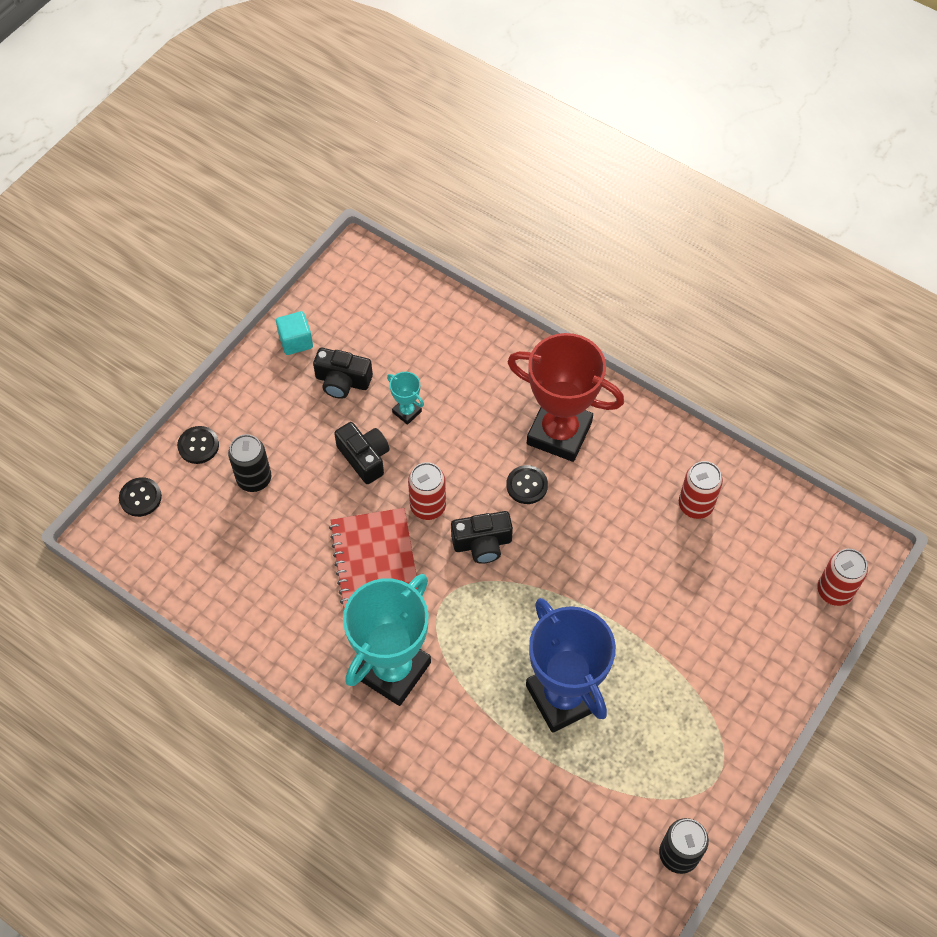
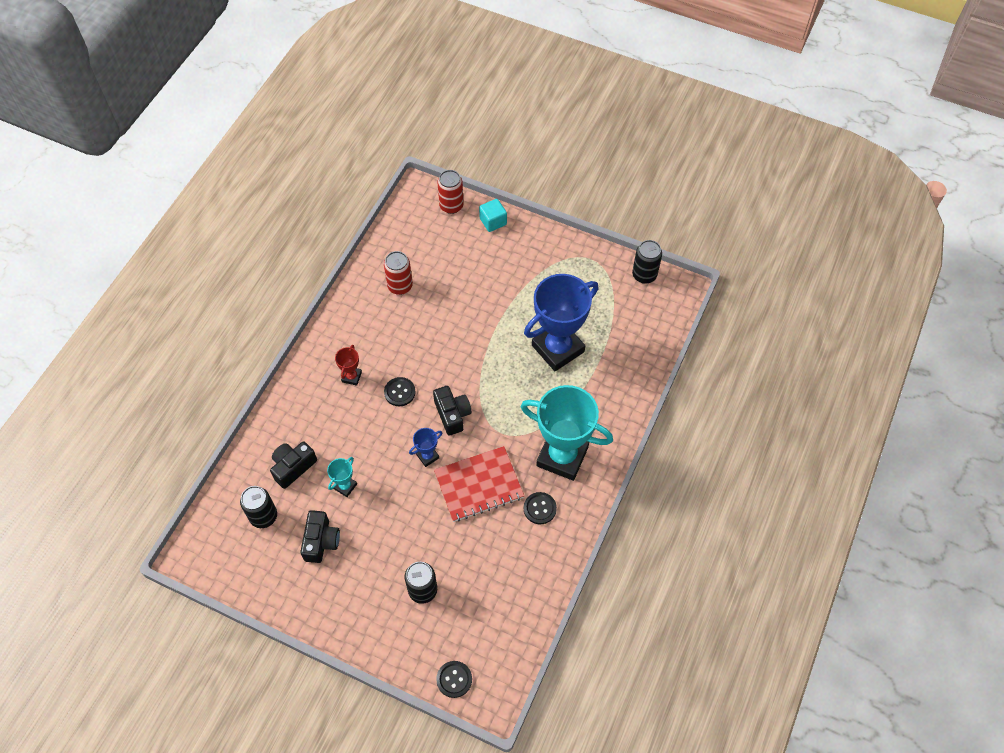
camera: 100 degrees left, 0 degrees up
black button [177,426,219,464] -> black button moved to [524,492,557,524]
turquoise cube [276,311,313,355] -> turquoise cube moved to [479,199,507,232]
black camera [334,422,390,484] -> black camera moved to [270,441,317,489]
red can [408,462,446,520] -> blue trophy [409,428,442,467]
red trophy [508,333,624,462] -> red trophy [335,345,362,386], size x0.42
none -> black can [240,486,277,528]

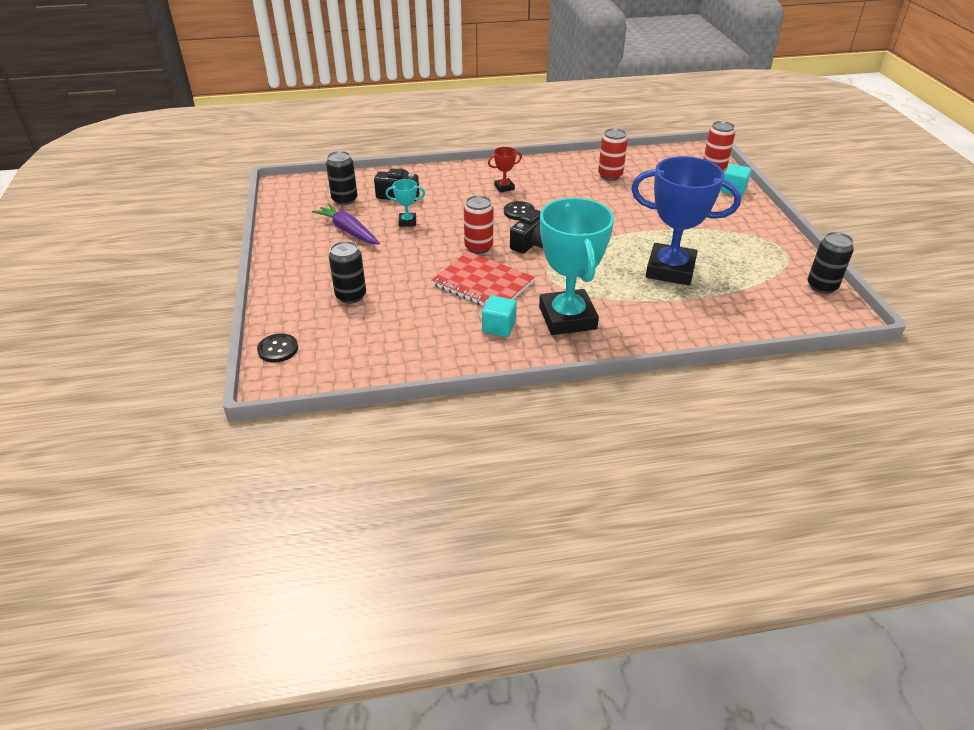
camera: 55 degrees right, 20 degrees down
black camera [300,510,340,563] -> purple carrot [312,203,380,245]
blue trophy [409,428,442,467] -> red can [464,195,493,254]
black button [524,492,557,524] -> turquoise cube [482,296,517,337]

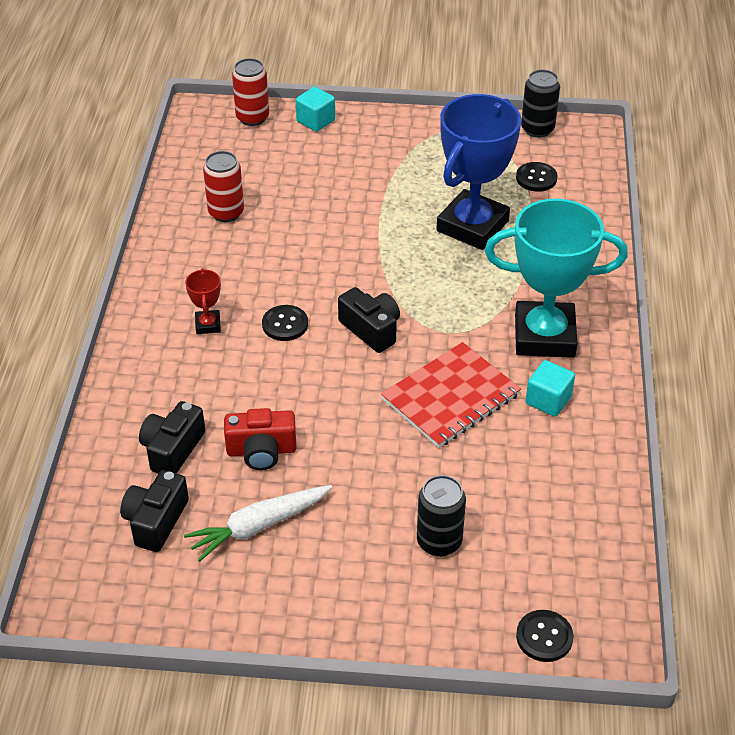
camera: 75 degrees left, 5 degrees up
purple carrot [312,203,380,245] -> white carrot [184,485,332,562]
black can [326,151,357,205] -> black camera [120,470,189,552]
turquoise trophy [386,179,425,227] -> red camera [224,408,297,470]
red can [464,195,493,254] -> none
none -> black button [516,162,558,192]

